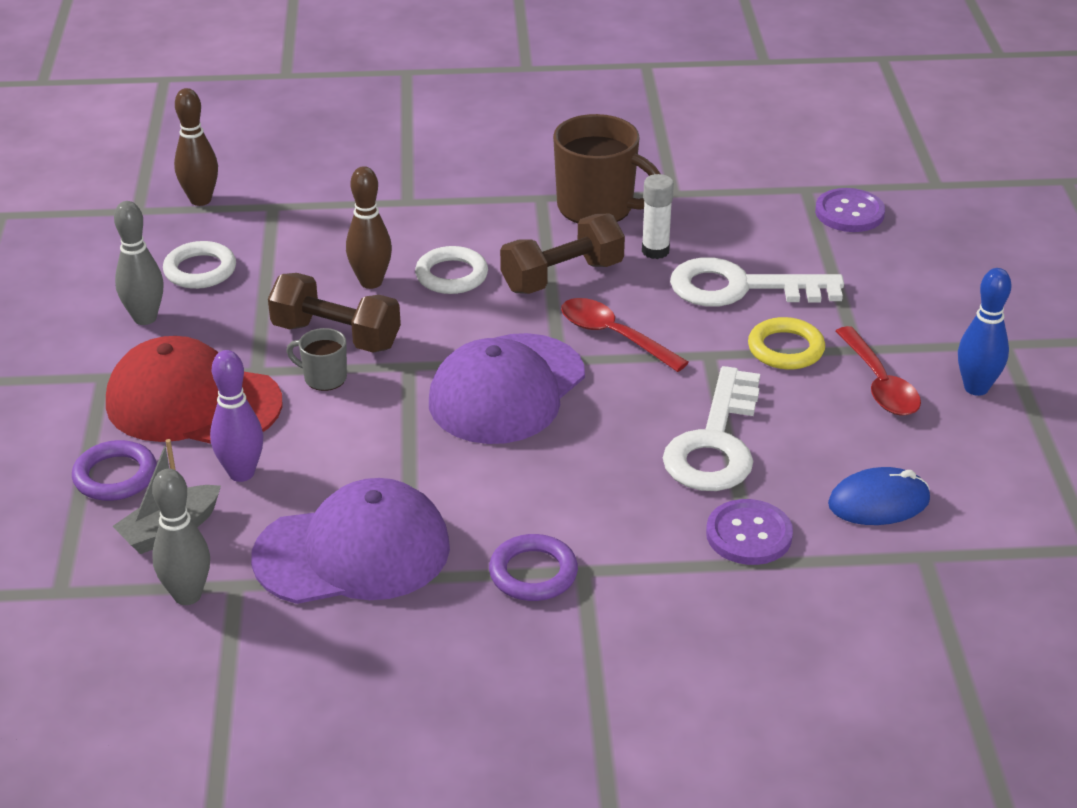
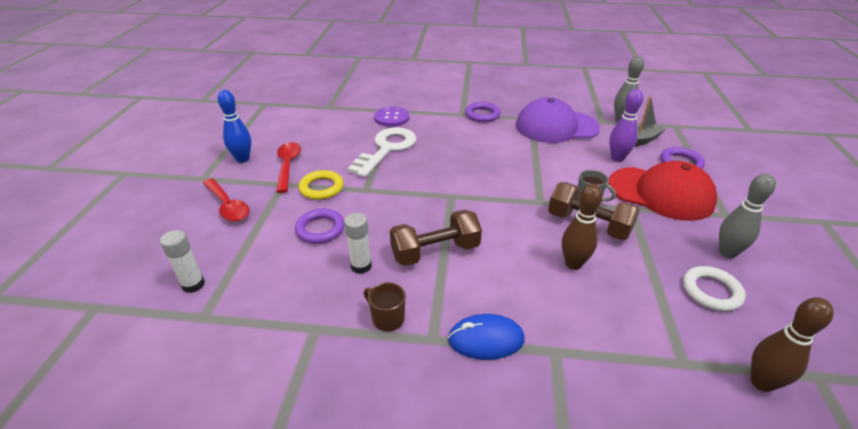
camera: 170 degrees left, 0 degrees up
white ring [415,246,488,294] -> none
purple cap [429,333,585,444] -> none
brown mug [553,114,660,223] -> brown mug [364,282,405,331], size x0.49
red spoon [561,298,689,372] -> red spoon moved to [203,178,250,222]
white key [670,257,844,307] -> purple ring [295,209,345,244]
purple button [815,188,885,232] -> white glue stick [160,230,205,293]
blue mouse [828,467,930,525] -> blue mouse moved to [448,314,525,360]

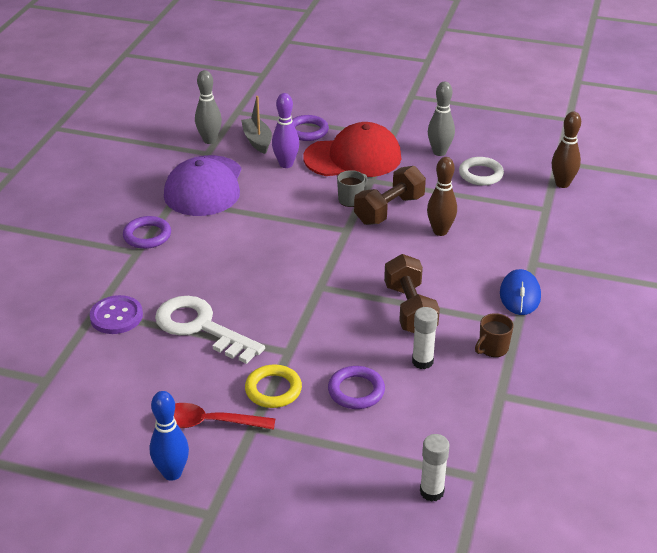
camera: 80 degrees left, 0 degrees up
red spoon [203,178,250,222] -> none
red cap [608,161,717,221] -> red cap turned 45 degrees clockwise [303,122,401,177]

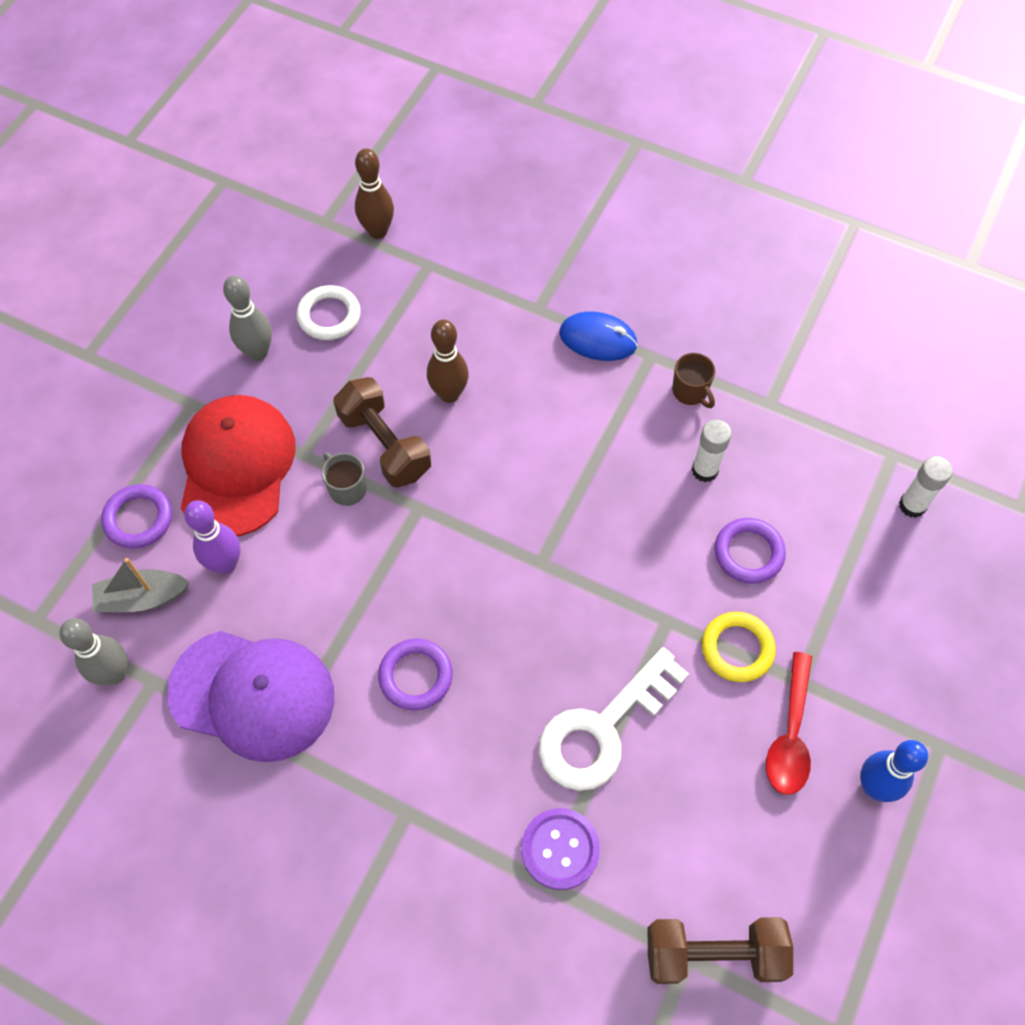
camera: 80 degrees left, 25 degrees up
purple ring [123,216,171,249] -> purple ring moved to [378,638,453,711]
brown dumbbell [384,254,440,333] -> brown dumbbell moved to [648,917,793,984]

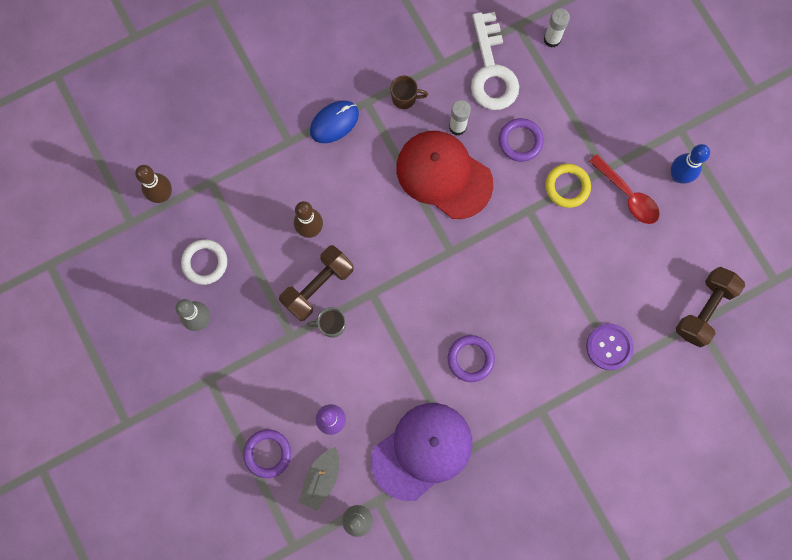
camera: 55 degrees left, 15 degrees up
red cap [181,395,296,536] -> red cap moved to [396,131,493,219]
brown dumbbell [333,377,431,488] -> brown dumbbell turned 45 degrees counterclockwise [279,245,354,321]
white key [539,647,689,791] -> white key moved to [471,12,519,110]

